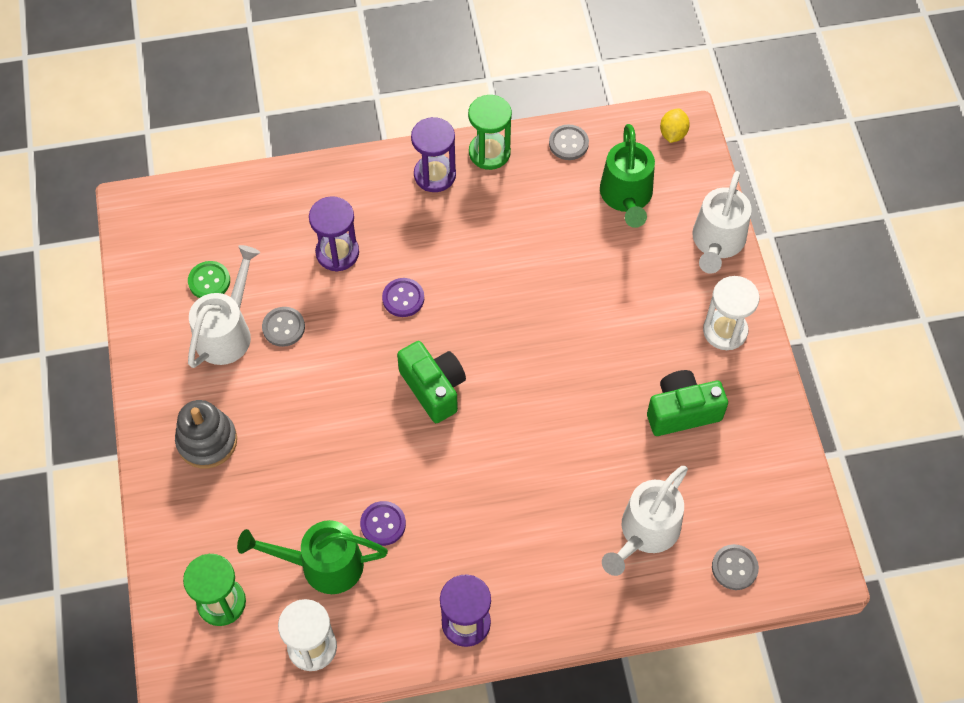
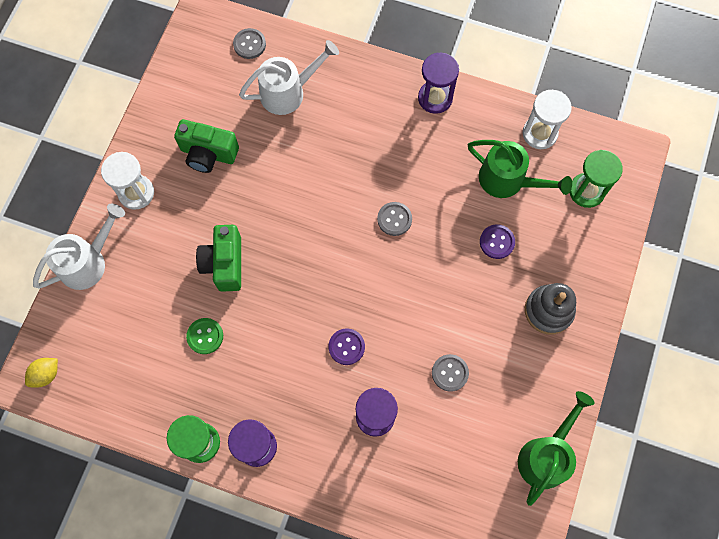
camera: 150 degrees left, 10 degrees up
white watering can [188,245,260,368] -> none
green button [188,261,230,298] -> green button moved to [186,318,223,354]
purple button [360,501,406,546] -> purple button moved to [480,224,515,259]
green camera [397,341,466,423] -> green camera moved to [196,225,241,292]
grey button [549,125,589,160] -> grey button moved to [377,202,412,236]
green watering can [600,124,655,228] -> green watering can moved to [518,391,595,506]

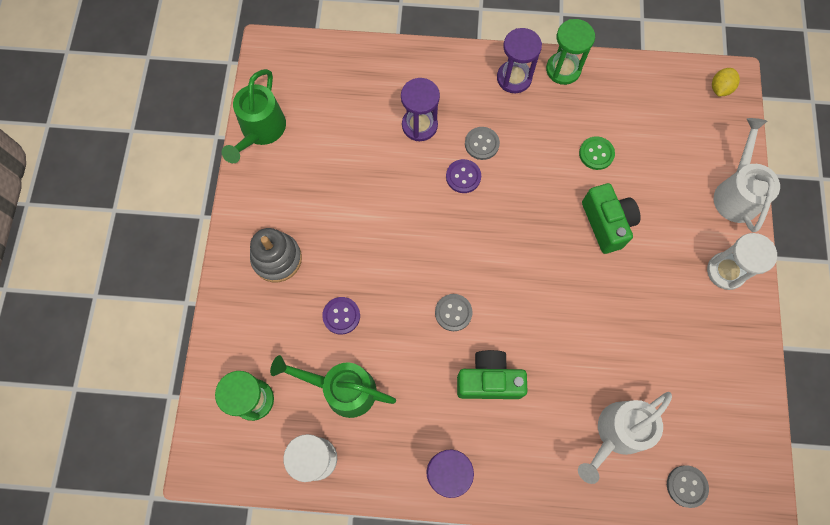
camera: 165 degrees right, 0 degrees up
white watering can [33,204,125,290] -> white watering can turned 150 degrees clockwise [714,118,780,232]
green camera [174,119,239,173] -> green camera moved to [457,350,527,399]
grey button [432,354,469,392] -> grey button moved to [465,127,500,160]

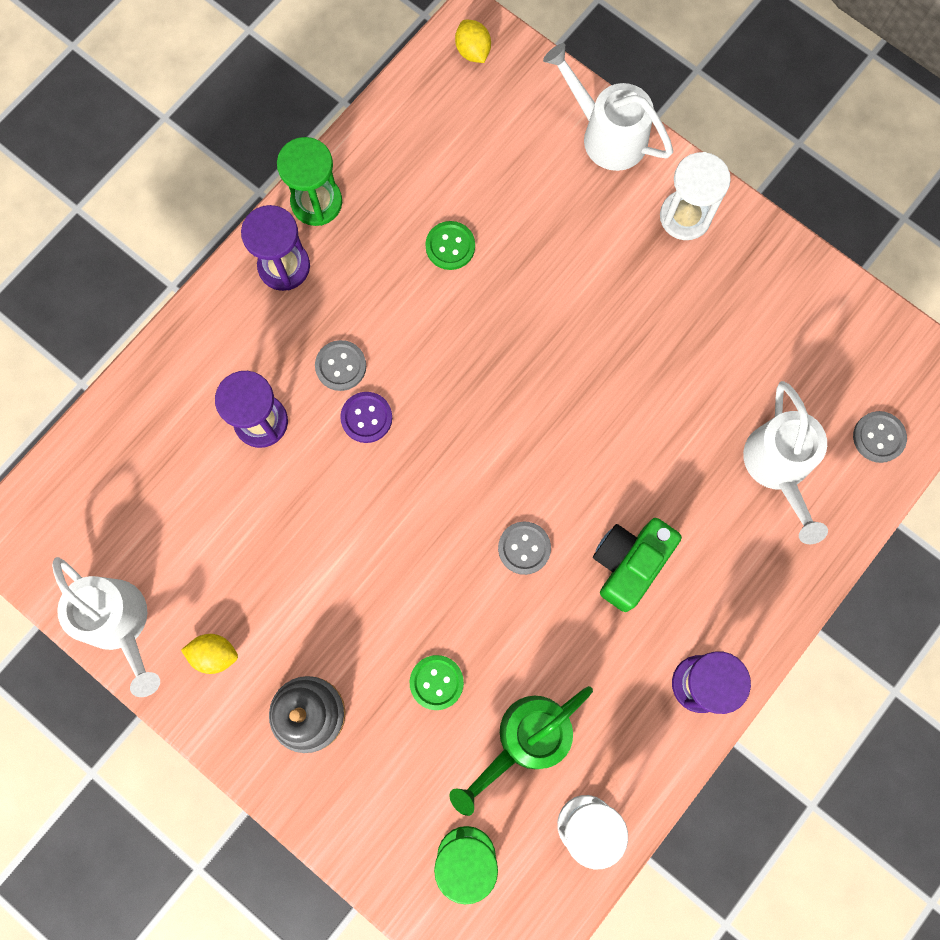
camera: 55 degrees left, 5 degrees up
green watering can [222,69,286,163] -> white watering can [52,557,160,697]
purple button [322,297,360,335] -> green button [410,655,464,710]
green camera [582,183,641,254] -> none
none -> yellow lemon [181,634,238,674]

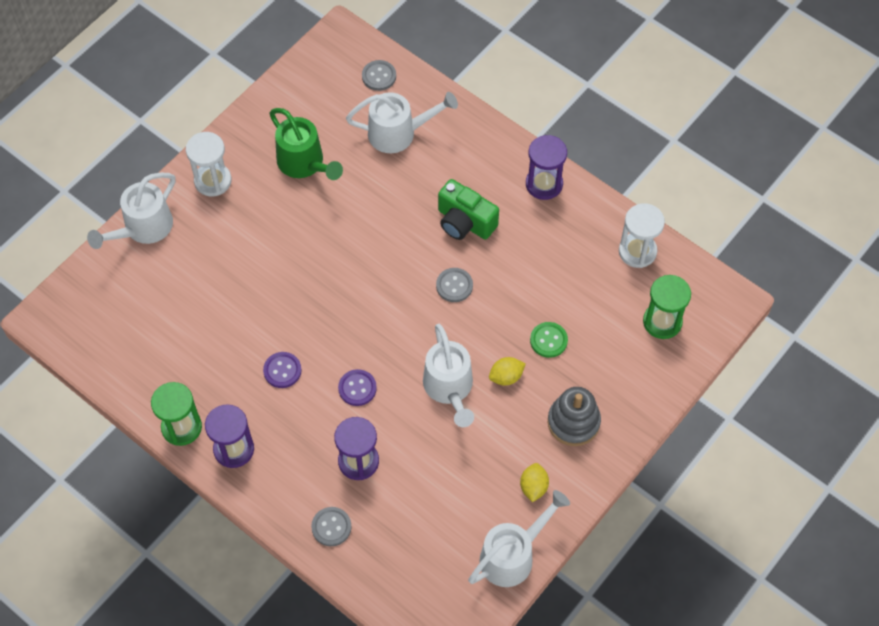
camera: 90 degrees left, 15 degrees down
grey button [315,340,366,391] -> grey button moved to [311,507,351,546]
green button [425,221,475,270] -> none
green watering can [450,686,593,816] -> green watering can moved to [269,108,343,180]
yellow lemon [455,20,491,63] -> yellow lemon moved to [489,357,526,386]
none -> purple button [263,352,302,388]
none -> white watering can [423,324,474,427]

